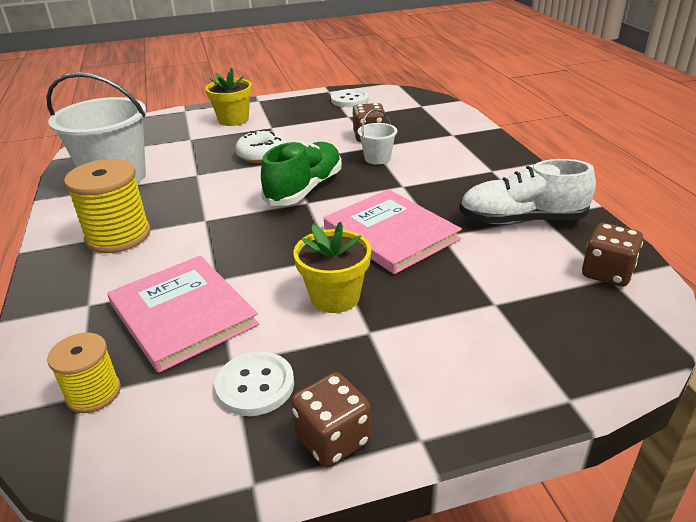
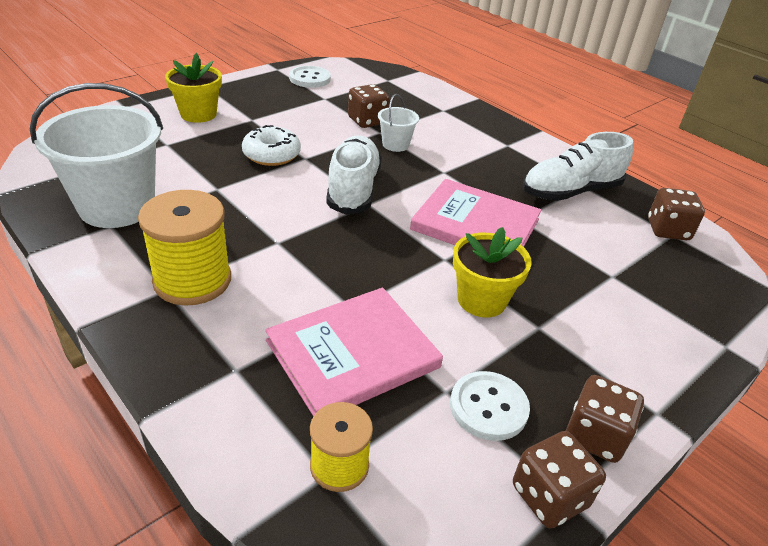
camera: 30 degrees left, 5 degrees up
pink book [108,256,259,373] -> pink book turned 60 degrees counterclockwise [265,288,443,417]
green shoe [261,141,342,206] -> white shoe [326,135,382,215]
none -> brown dice [513,431,606,529]

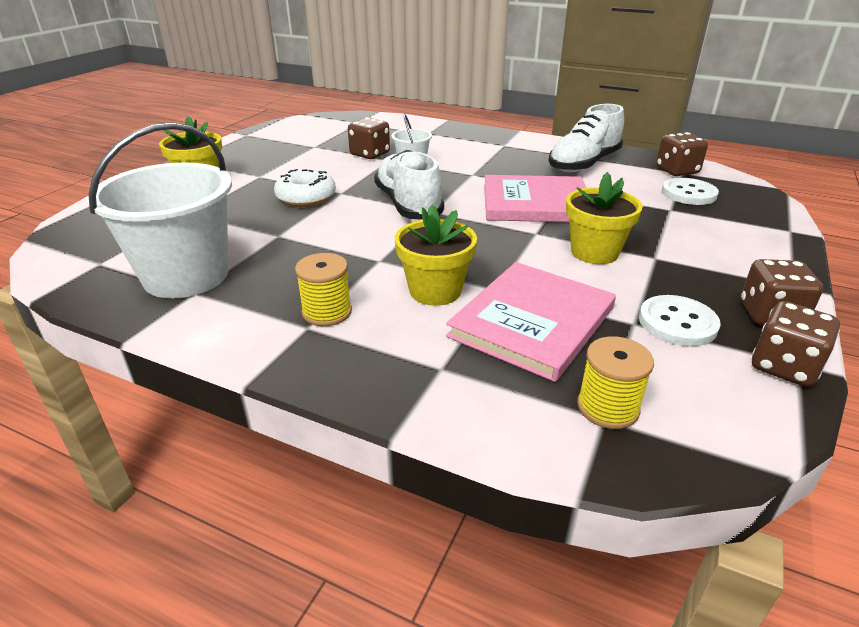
camera: 20 degrees left, 5 degrees down
yellow spool [138,190,231,306] -> yellow spool [295,253,352,326], size x0.60
white button [289,66,331,88] -> white button moved to [662,178,719,205]
none -> yellow flower pot [395,204,477,306]

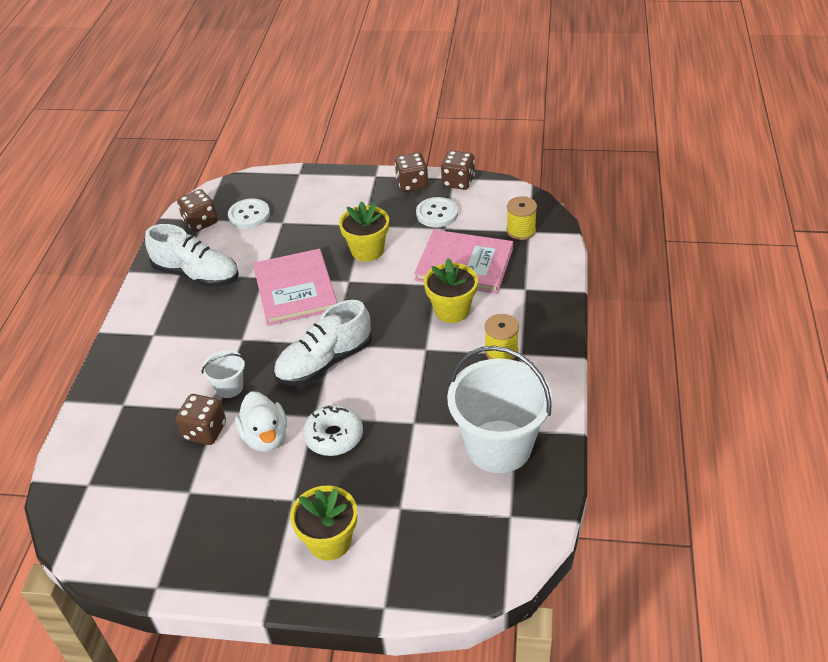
camera: 105 degrees left, 10 degrees up
none -> white duck [235,391,287,452]

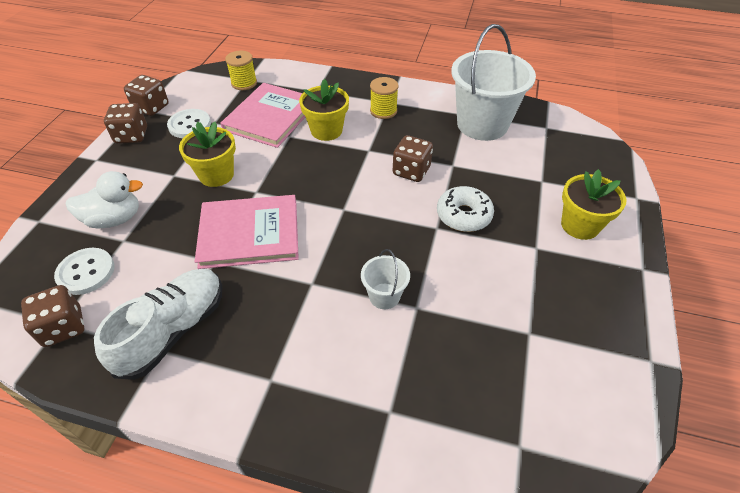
camera: 85 degrees left, 5 degrees up
brown dice [176,394,226,445] -> brown dice moved to [393,135,433,182]
white duck [235,391,287,452] -> white duck moved to [66,171,143,228]
white shoe [273,300,372,386] -> none

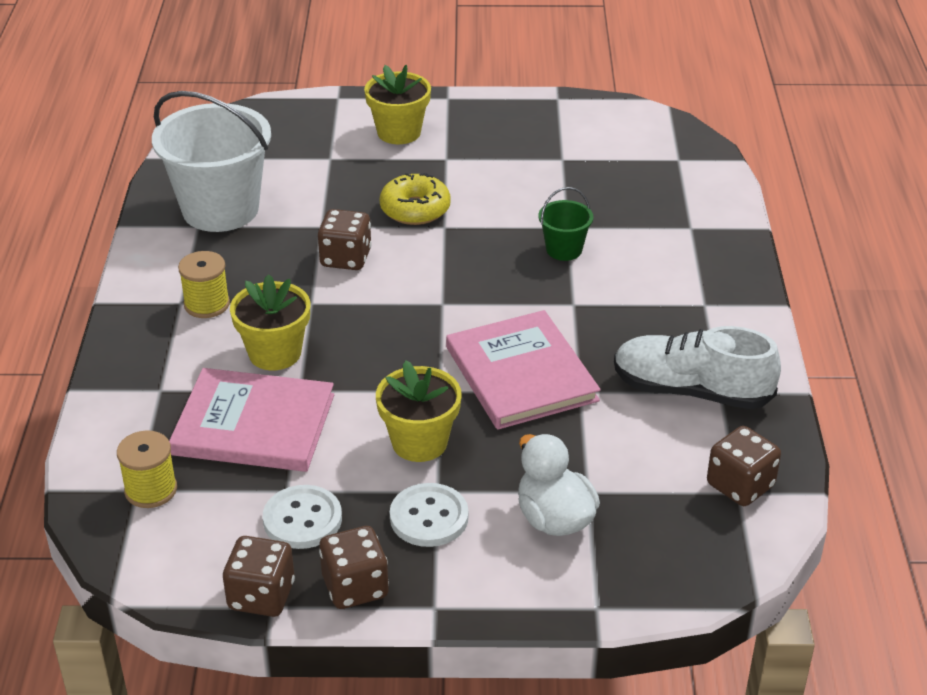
camera: 105 degrees left, 10 degrees down
white button [54,248,115,295] -> white button moved to [390,483,468,547]
white bucket [361,249,410,309] -> green bucket [538,187,593,261]
white donut [437,186,494,232] -> yellow donut [379,173,451,225]

